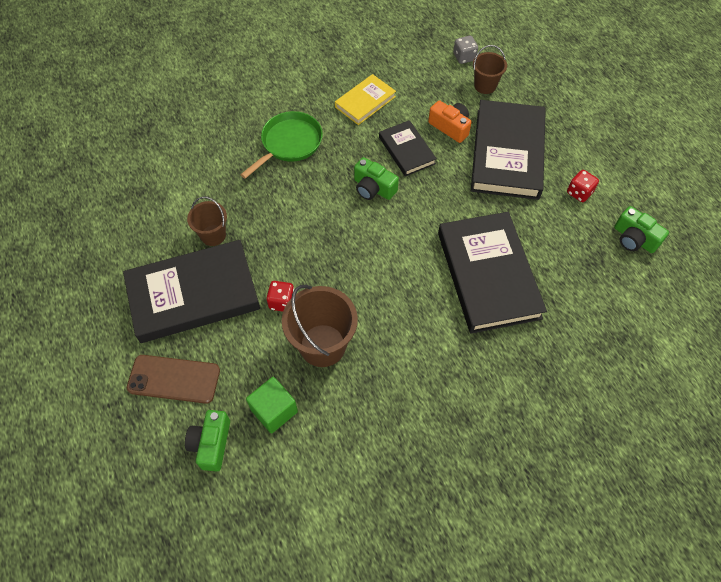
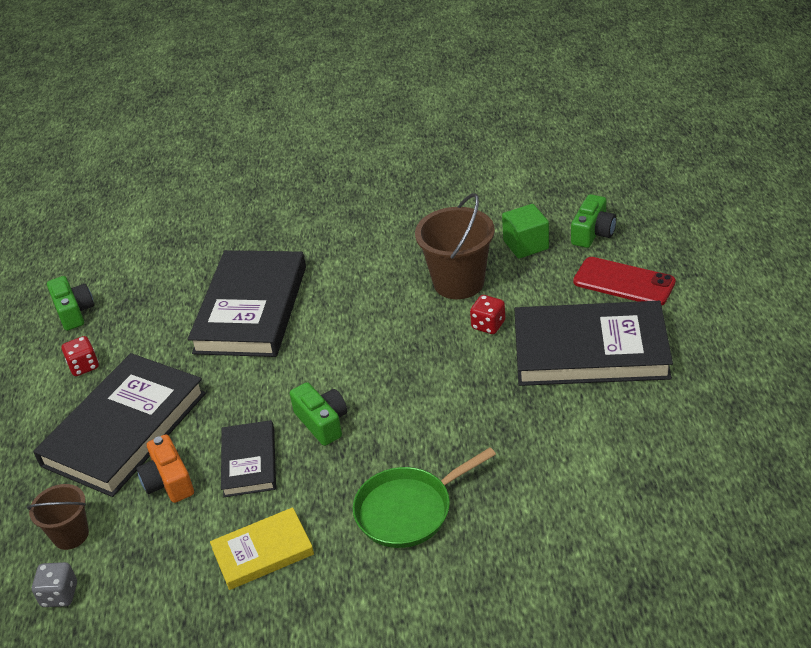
camera: 155 degrees left, 20 degrees down
brown phone [127,355,220,404] -> red phone [573,257,676,306]
brown bucket [187,197,227,246] -> none

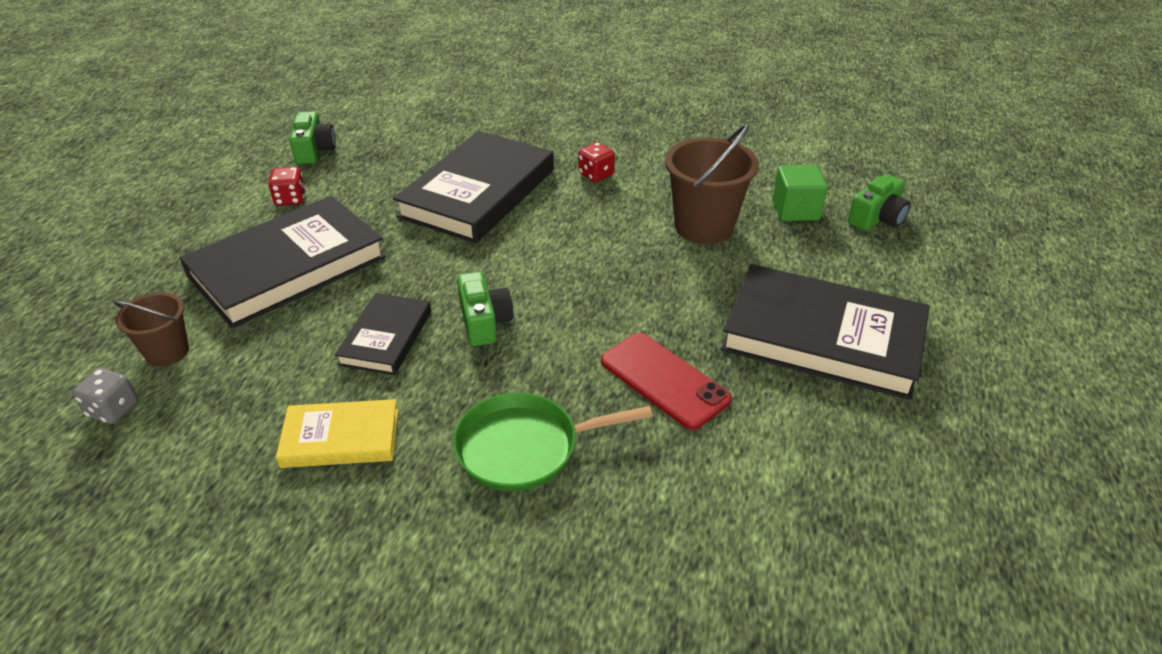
camera: 15 degrees right, 0 degrees up
orange camera [137,434,194,503] -> none
red dice [470,295,505,334] -> red dice moved to [578,142,615,182]
red phone [573,257,676,306] -> red phone moved to [601,333,732,430]

